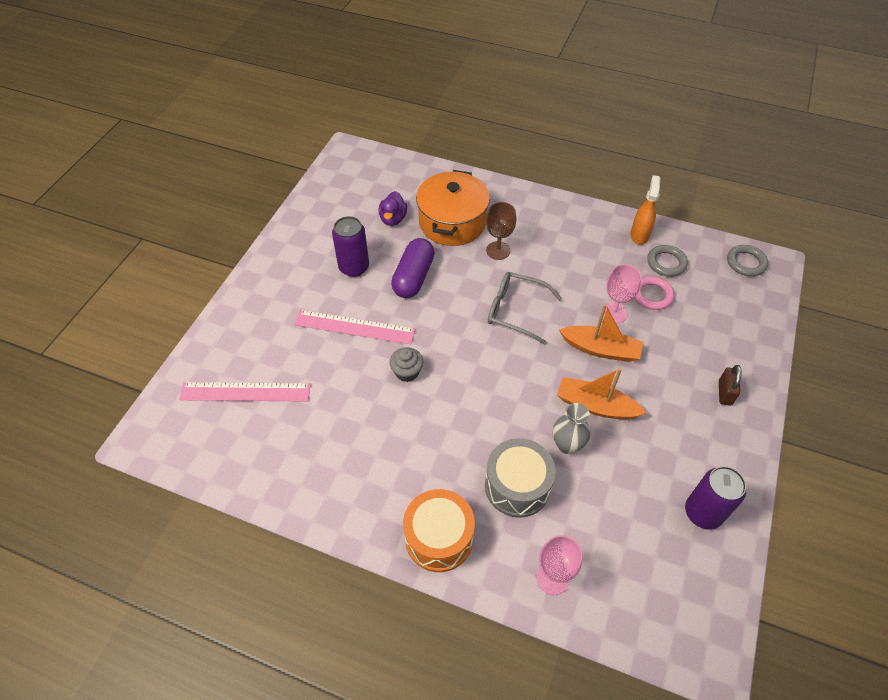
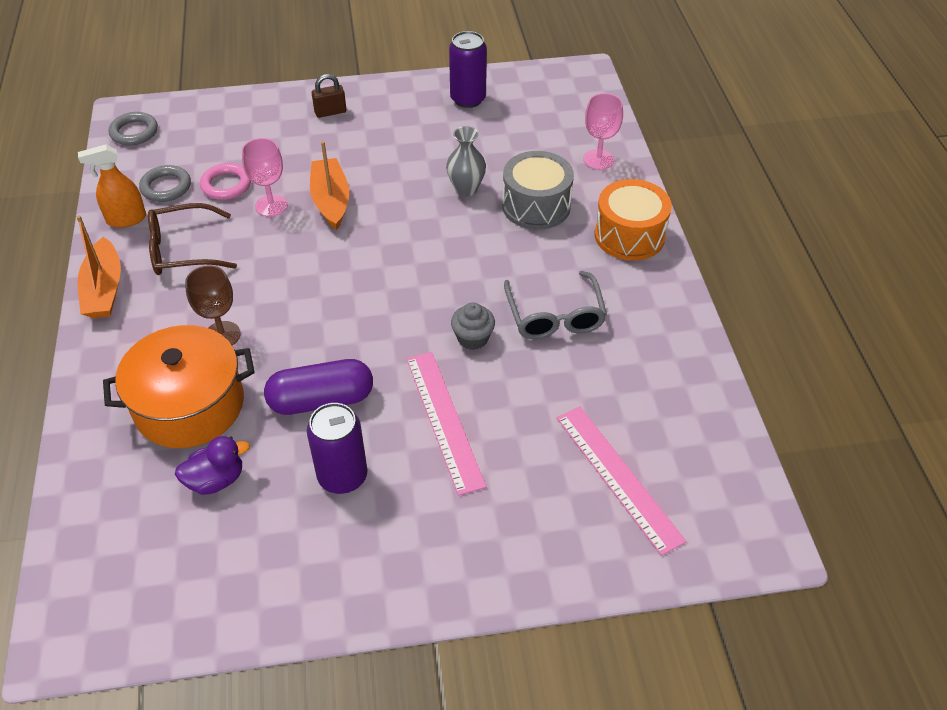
camera: 120 degrees left, 5 degrees down
grey glasses [488,272,562,344] -> grey glasses moved to [504,271,607,339]
orange boat [557,368,647,419] -> orange boat moved to [77,215,121,318]
none -> brown glasses [148,203,237,275]

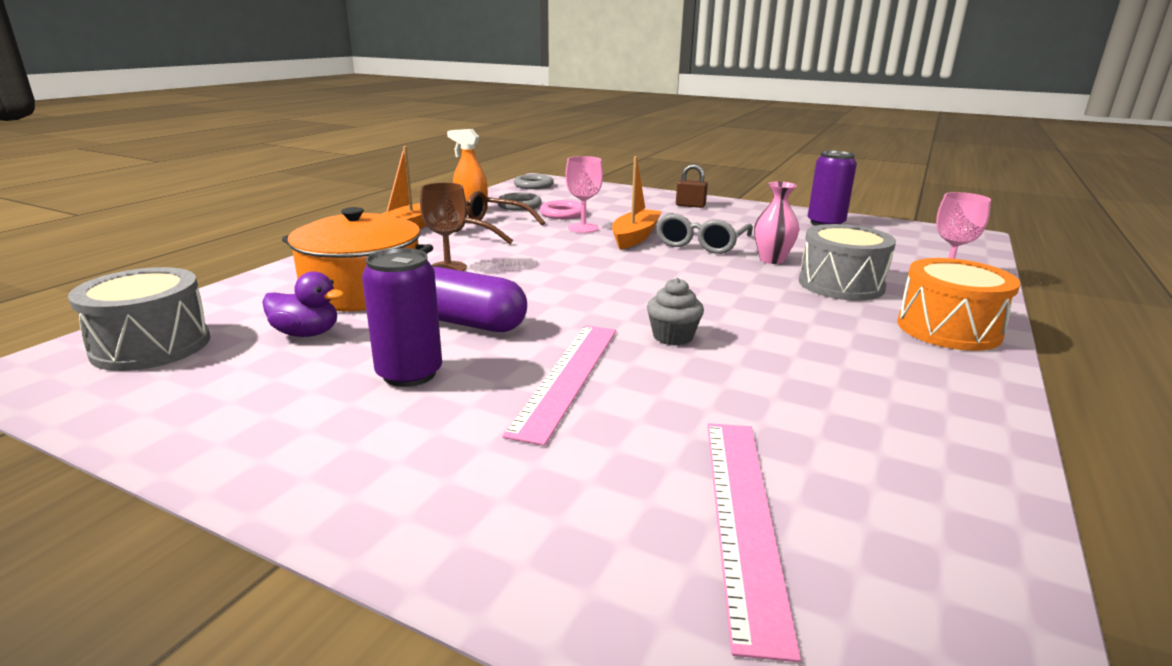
camera: 35 degrees right, 25 degrees down
grey vase [446,126,486,196] -> pink vase [754,182,799,264]
grey glasses [504,271,607,339] -> grey glasses moved to [656,213,753,254]
none -> grey drum [68,267,210,371]

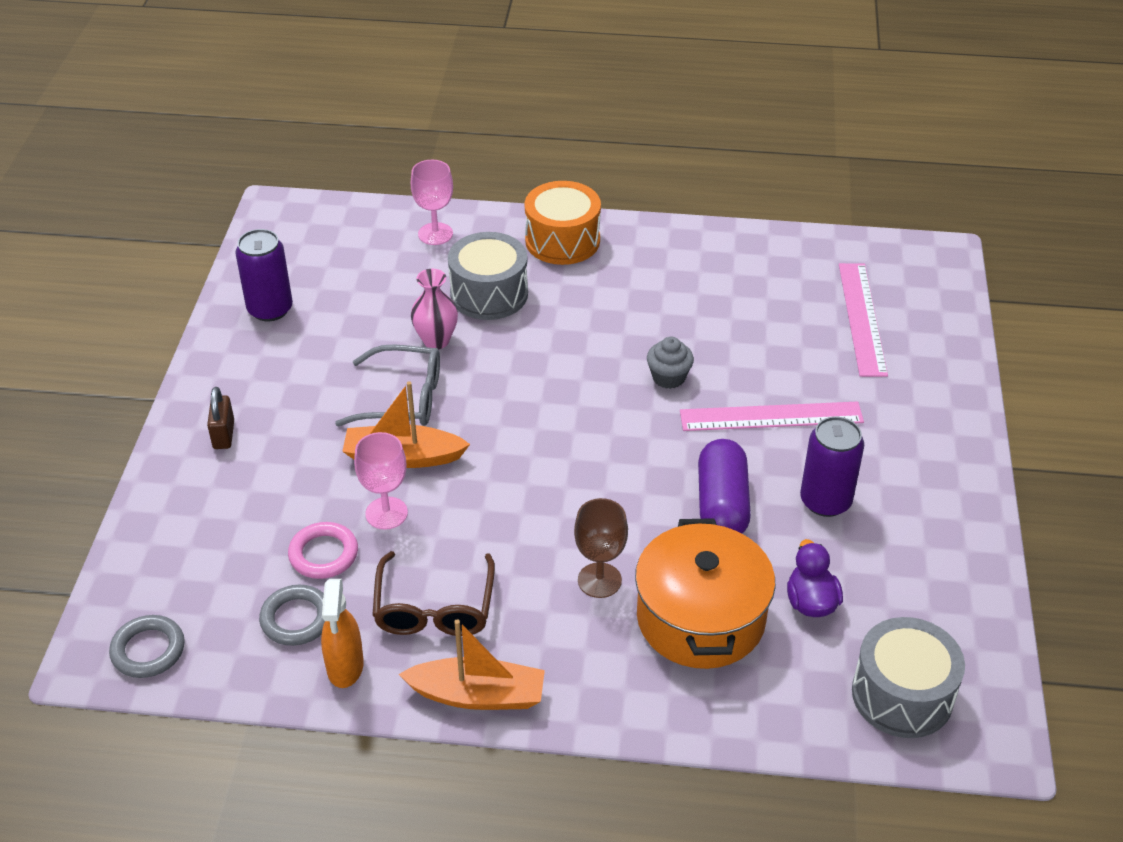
camera: 110 degrees left, 20 degrees up
pink ruler [707,423,801,662] -> pink ruler turned 75 degrees counterclockwise [839,263,888,377]

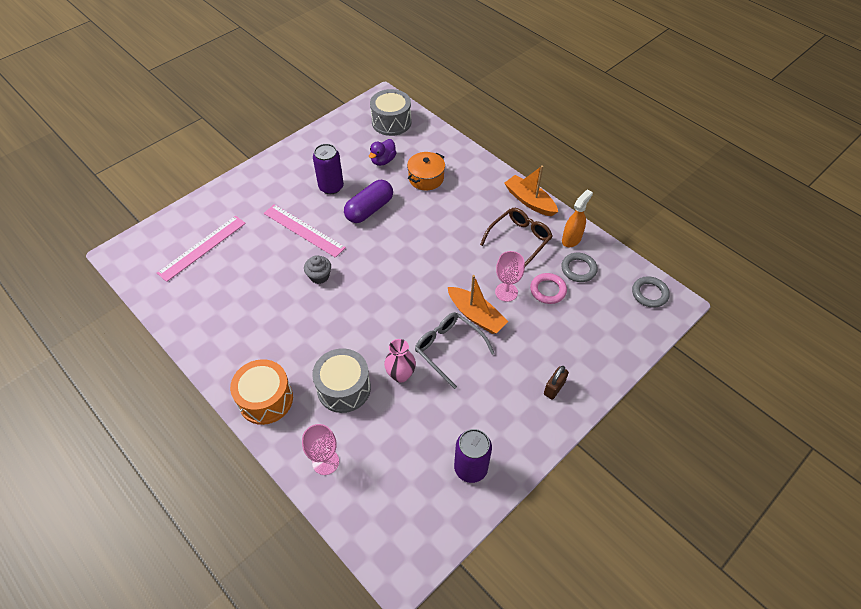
camera: 140 degrees left, 10 degrees up
brown goblet [574,498,628,598] -> none
orange pot [635,518,776,669] -> orange pot [407,152,445,190], size x0.62

